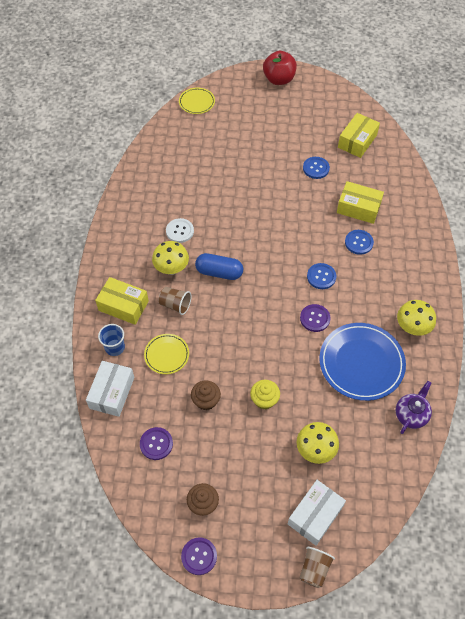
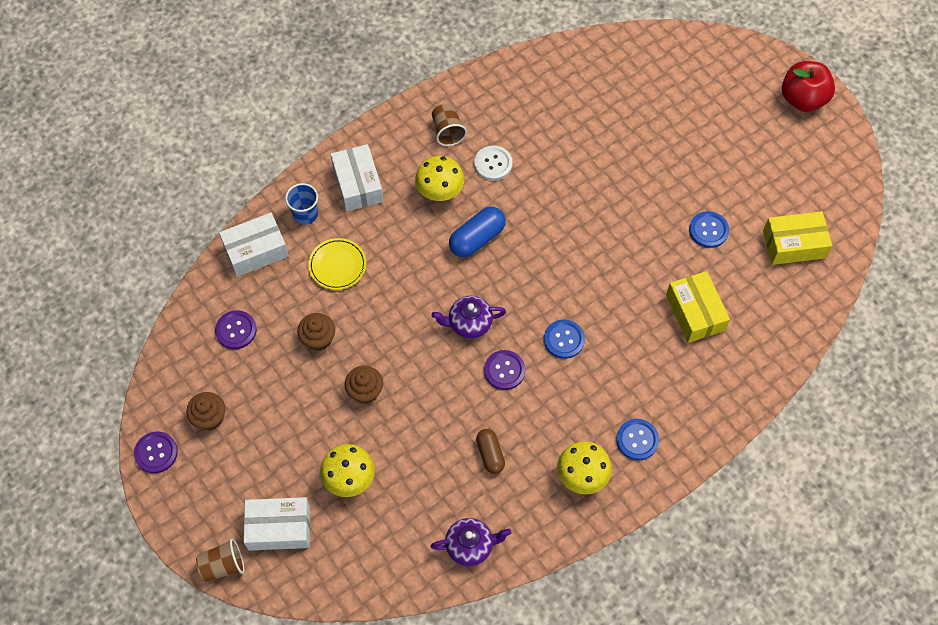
camera: 50 degrees right, 5 degrees up
yellow box [95,277,149,325] -> white box [330,144,384,212]
brown cup [159,287,191,315] -> brown cup moved to [432,104,467,146]
yellow plate [179,87,215,114] -> none
blue capsule [195,253,243,280] -> blue capsule turned 75 degrees clockwise [449,206,506,258]
yellow cupcake [250,380,280,409] -> brown cupcake [345,366,383,404]
blue plate [319,323,406,401] -> brown capsule [476,429,505,474]
blue button [345,230,374,255] -> blue button moved to [616,419,659,460]
none -> purple teapot [431,296,506,339]

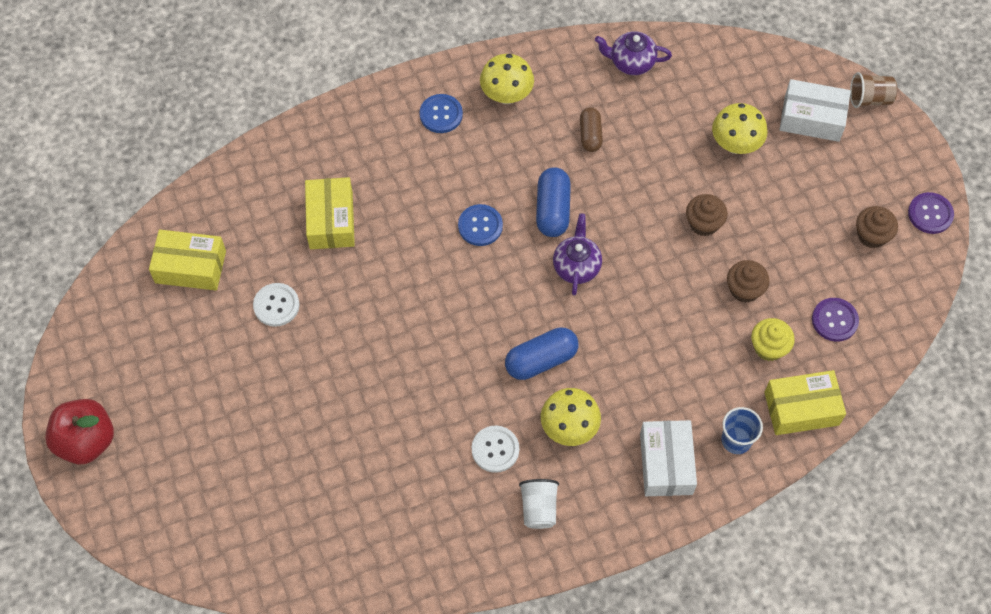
camera: 165 degrees left, 0 degrees up
white box [219,213,289,277] -> yellow box [764,370,846,435]
yellow plate [308,238,366,290] -> none
purple teapot [431,296,506,339] -> purple teapot turned 90 degrees counterclockwise [553,213,602,296]
brown cup [432,104,467,146] -> white cup [519,479,559,529]
purple button [484,350,525,390] -> blue capsule [536,167,571,237]
blue button [689,211,729,248] -> white button [253,283,300,327]
none -> yellow cupcake [751,318,795,361]

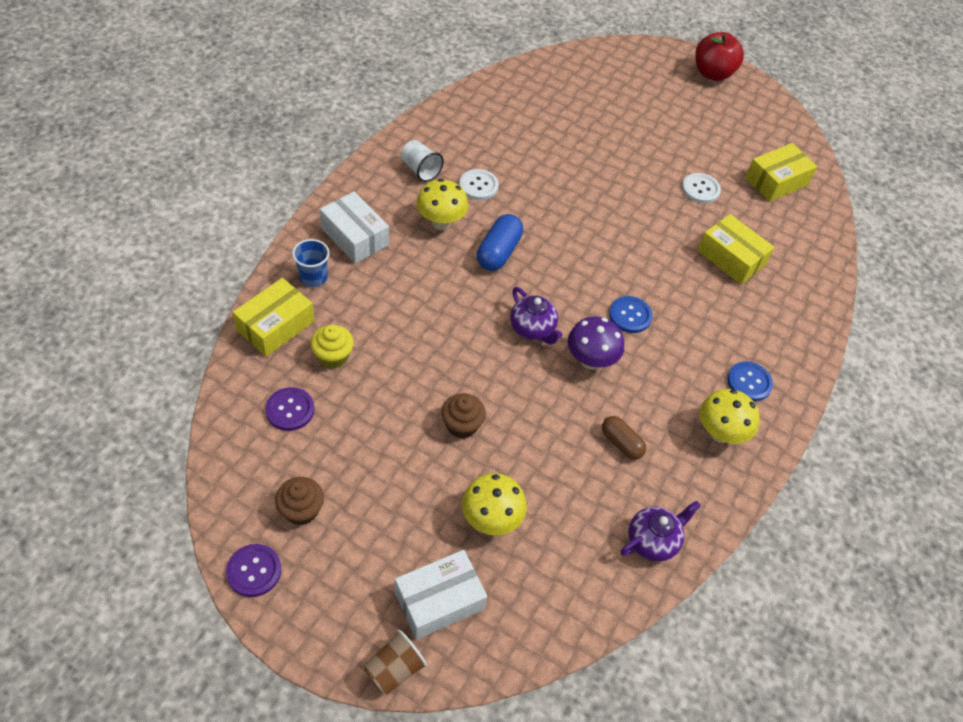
camera: 135 degrees right, 10 degrees down
blue capsule [536,167,571,237] -> purple mushroom [568,317,624,370]
brown cupcake [727,260,770,303] -> none

